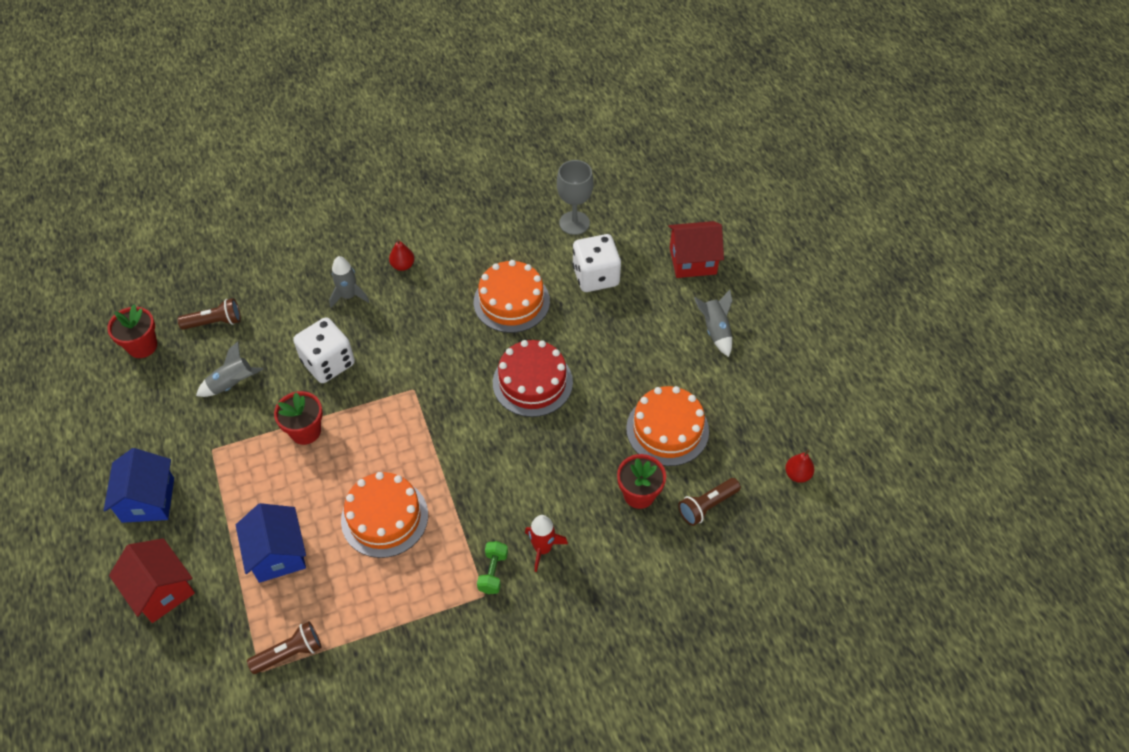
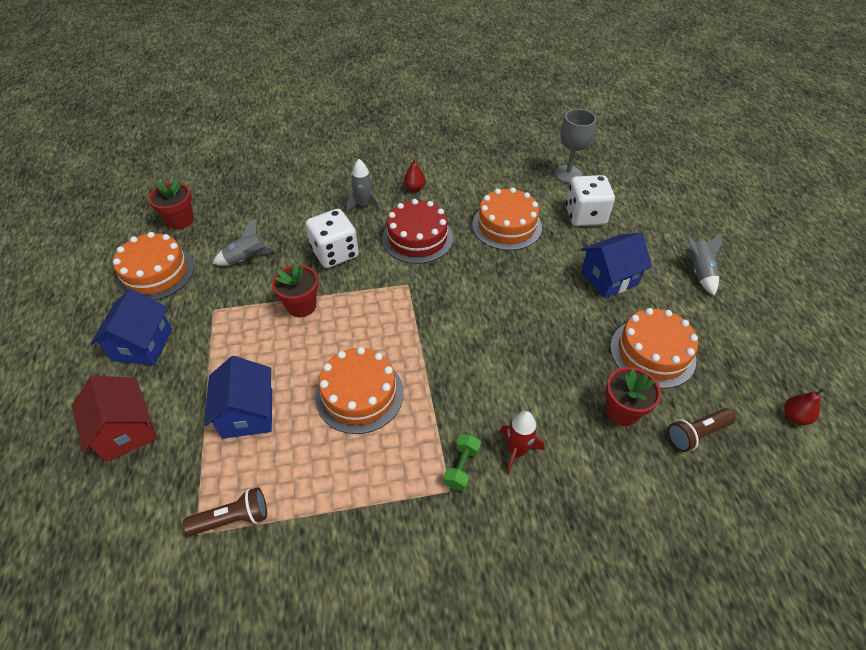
camera: 10 degrees right, 5 degrees down
brown flashlight [177,298,241,330] -> none
red cake [493,340,573,417] -> red cake moved to [382,199,453,264]
red house [668,221,724,278] -> none
none -> orange cake [113,232,195,300]
none -> blue house [581,233,652,298]

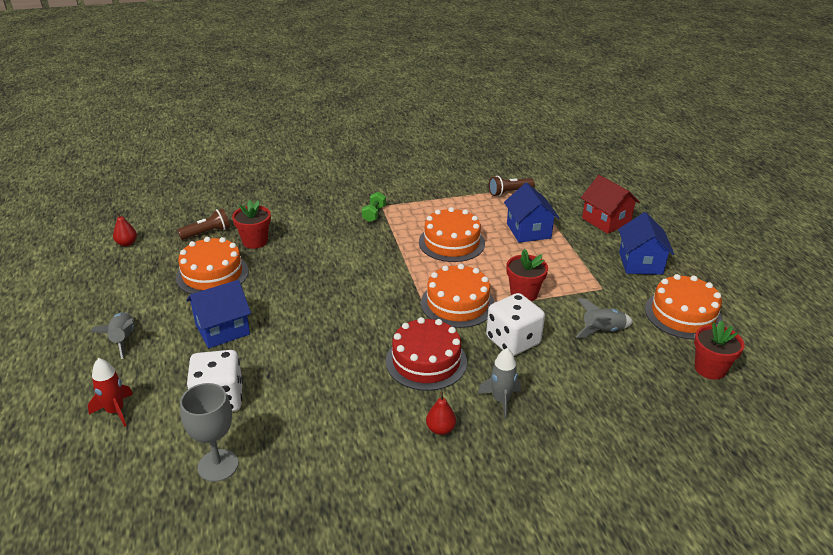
camera: 175 degrees right, 15 degrees down
orange cake [472,187,542,251] -> orange cake moved to [421,264,495,328]
red rocket [500,411,545,475] -> red rocket moved to [88,358,133,427]

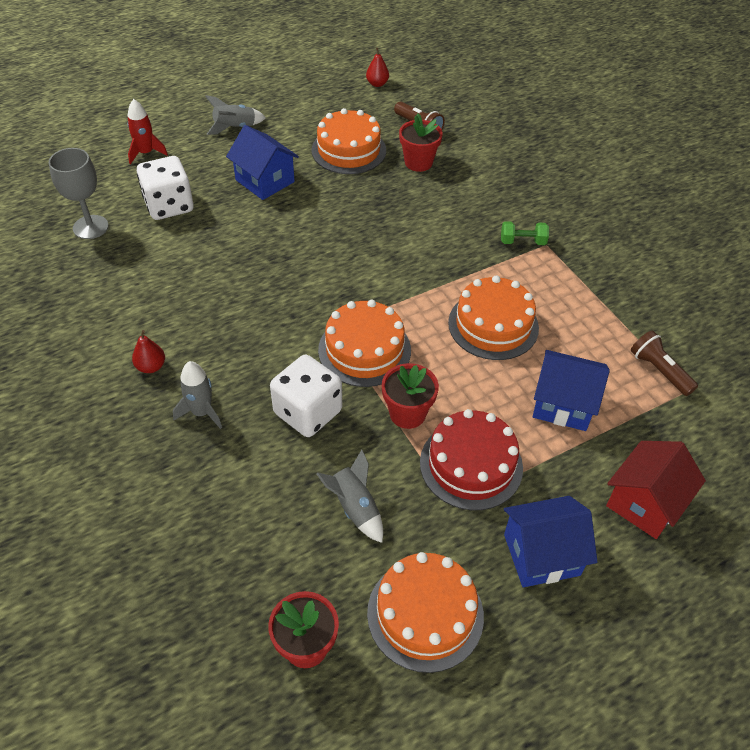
camera: 75 degrees right, 15 degrees up
red cake [386,317,467,391] -> red cake moved to [420,409,523,510]
blue house [504,183,559,243] -> blue house turned 45 degrees clockwise [533,350,610,431]

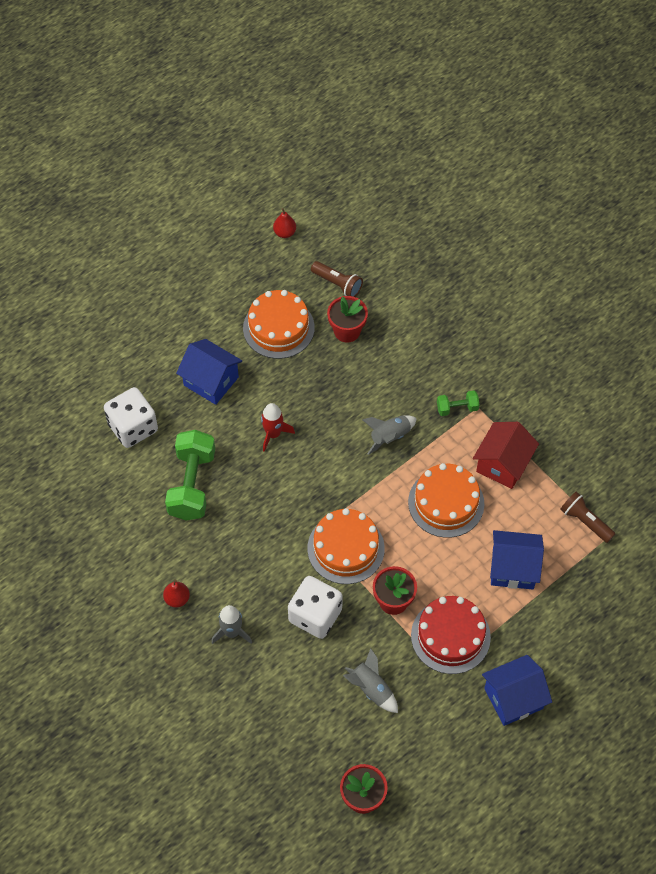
camera: 10 degrees left, 10 degrees up
grey goblet [49,148,109,239] -> none
red rocket [128,99,168,164] -> red rocket moved to [261,403,295,452]
grey rocket [205,95,266,135] -> grey rocket moved to [363,415,417,455]
orange cake [367,552,484,673] -> none
red house [606,441,706,539] -> red house moved to [473,422,539,489]
none -> green dumbbell [165,430,215,520]

